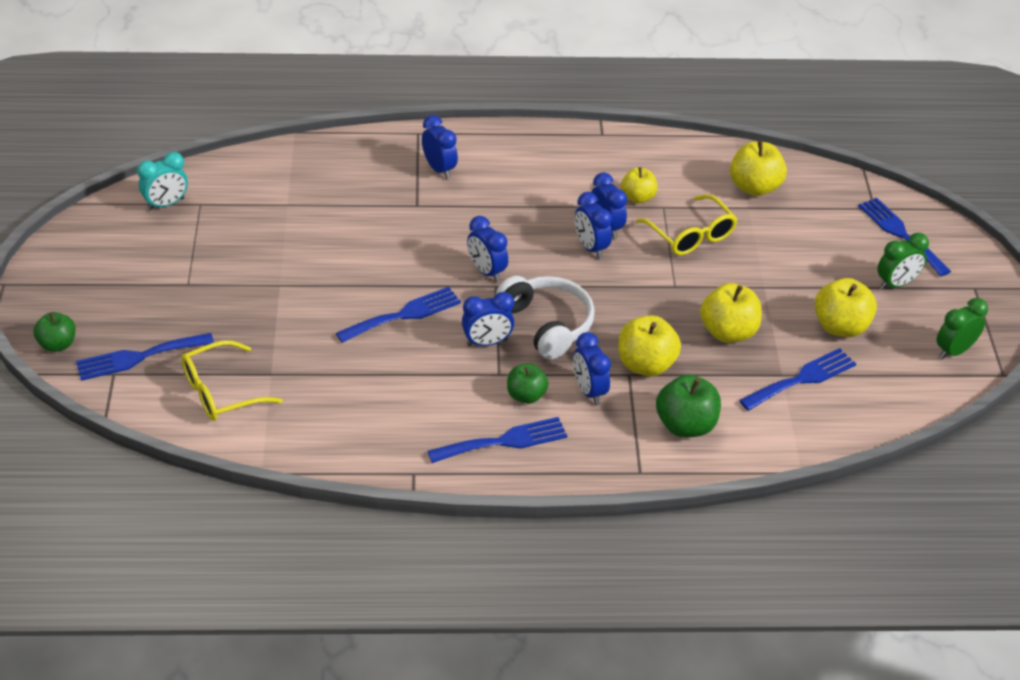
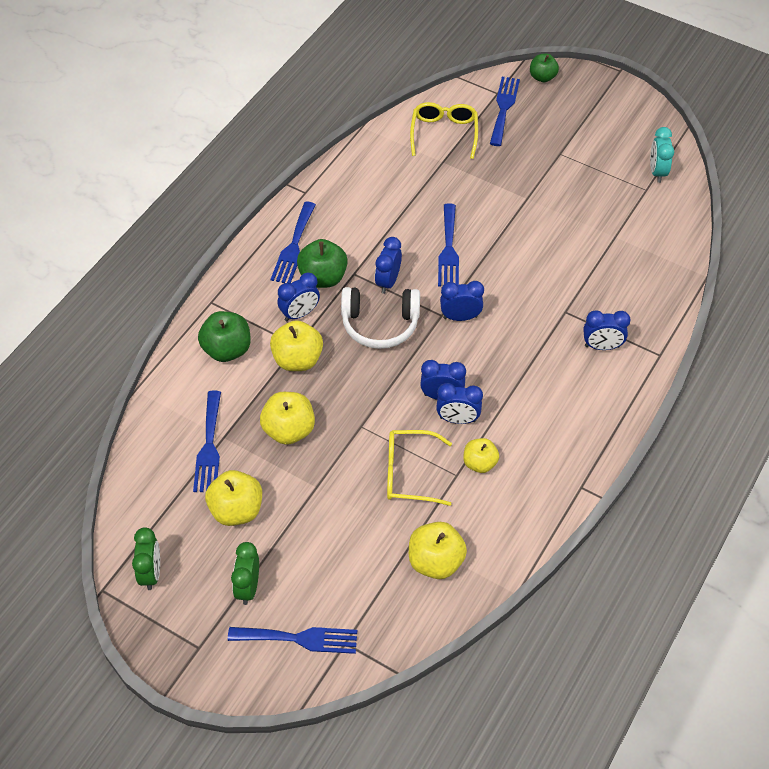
camera: 125 degrees right, 10 degrees up
green apple [507,363,549,404] -> green apple [297,239,348,288], size x1.54
blue clock [573,332,611,405] -> blue clock turned 135 degrees clockwise [277,272,320,321]

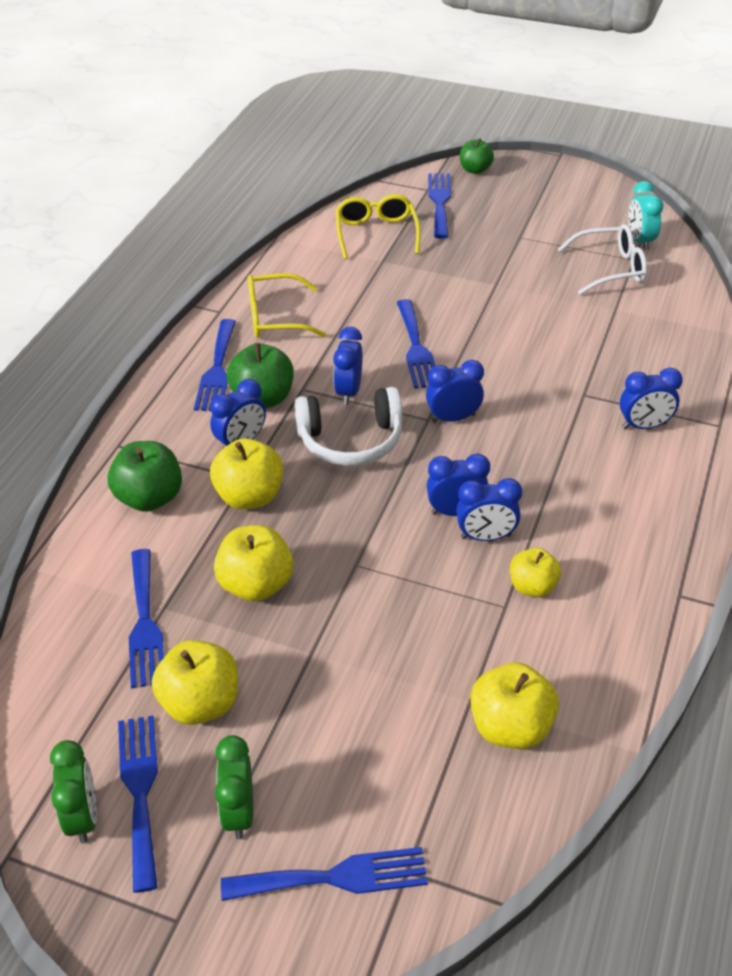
camera: 10 degrees left, 10 degrees down
yellow glasses [387,430,452,506] -> yellow glasses moved to [248,273,327,338]
none -> blue fork [118,716,158,893]
none -> white glasses [558,224,647,295]

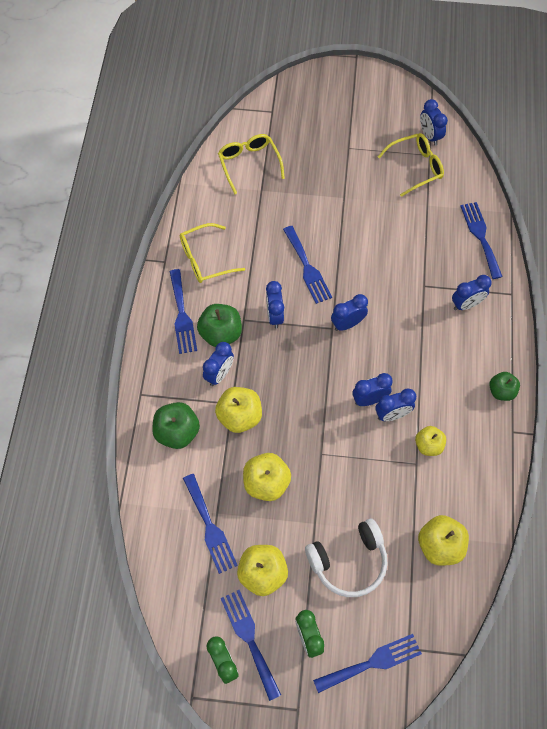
camera: 15 degrees left, 20 degrees up
white headphones [294,387,402,466] -> white headphones moved to [305,519,388,597]
blue fork [428,174,451,239] -> blue fork moved to [460,202,503,279]
green apple [460,138,494,174] -> green apple moved to [489,372,520,401]
white glasses [558,224,647,295] -> yellow glasses [378,133,444,197]
turquoise clock [628,181,663,250] -> blue clock [420,99,448,145]

